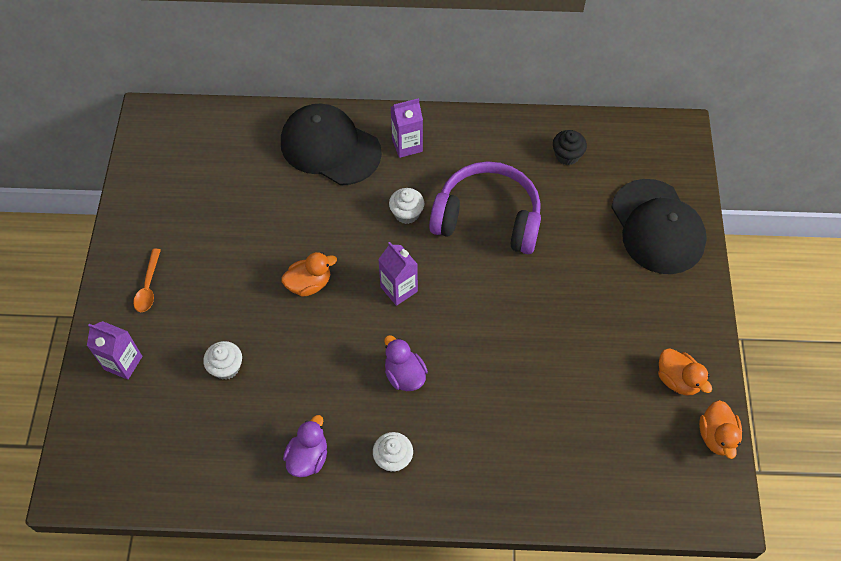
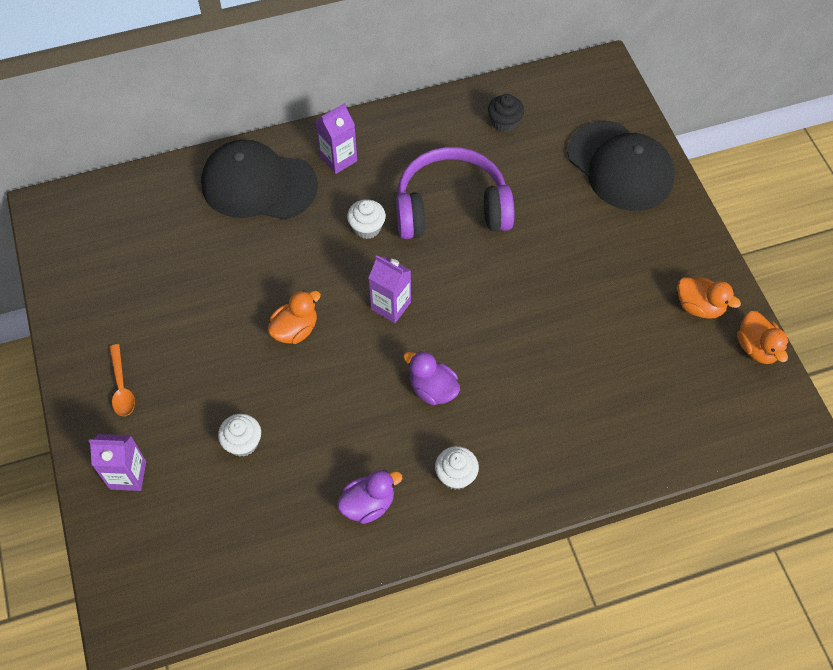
camera: 20 degrees left, 0 degrees up
purple duck [283,415,327,477] -> purple duck turned 60 degrees clockwise [337,470,402,524]

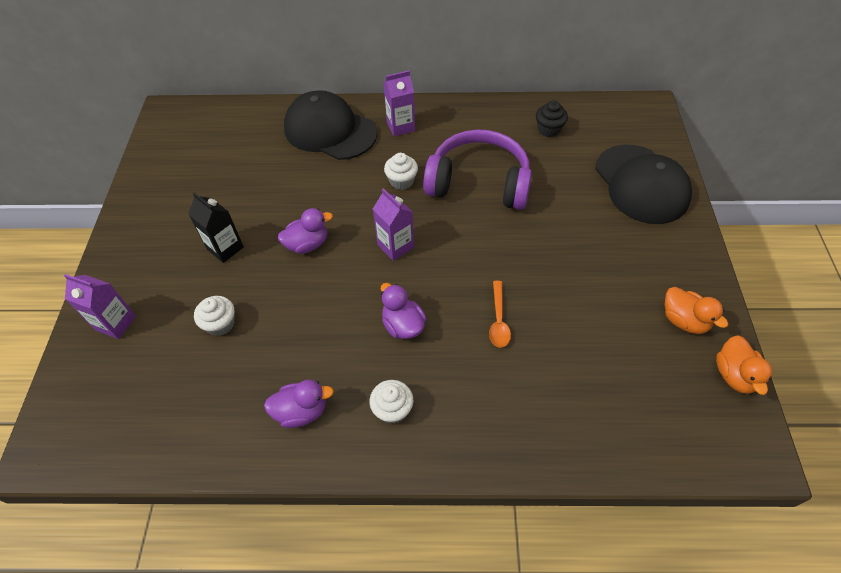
camera: 20 degrees right, 5 degrees down
orange spoon [110,344,135,416] -> orange spoon moved to [489,281,511,348]
orange duck [268,290,321,344] -> purple duck [278,208,333,254]
none -> black carton [188,192,244,263]

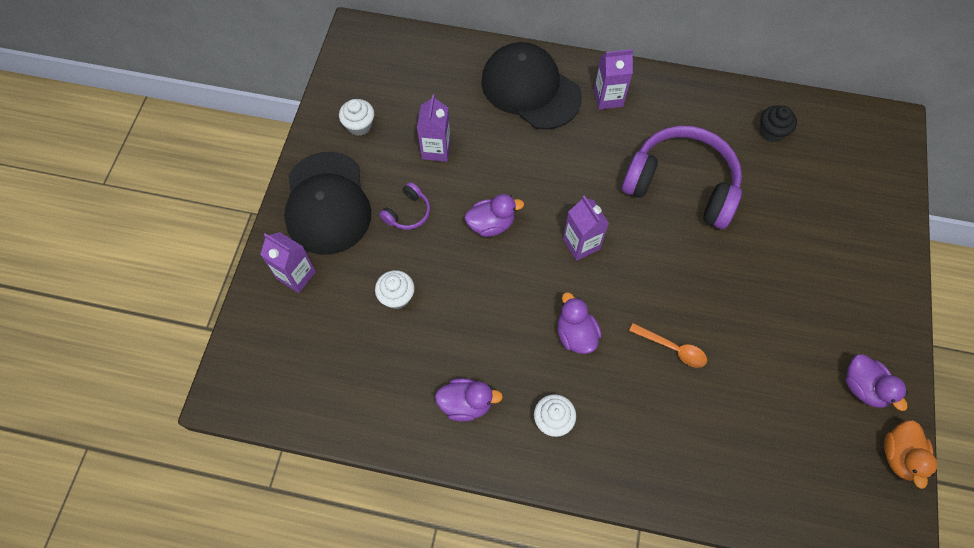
camera: 10 degrees right, 10 degrees up
black carton [188,192,244,263] -> purple headphones [379,182,430,230]
white cupcake [384,153,418,190] -> white cupcake moved to [339,99,374,136]
orange spoon [489,281,511,348] -> orange spoon turned 75 degrees counterclockwise [629,323,707,368]
black cap [595,145,692,224] -> black cap moved to [284,152,371,255]
orange duck [665,287,728,334] -> purple duck [846,354,908,411]
none -> purple carton [417,94,451,162]

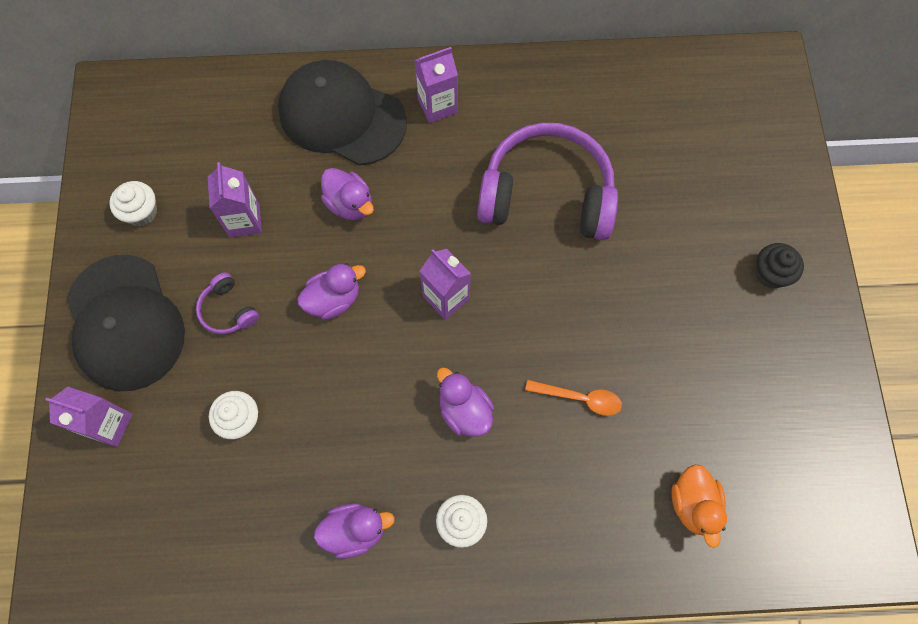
camera: 15 degrees left, 5 degrees up
purple headphones [379,182,430,230] -> purple headphones turned 120 degrees clockwise [196,272,259,334]
black cupcake [760,106,797,142] -> black cupcake moved to [755,243,804,289]
purple duck [846,354,908,411] -> purple duck moved to [321,168,374,221]
orange duck [884,420,937,489] -> orange duck moved to [671,464,727,548]

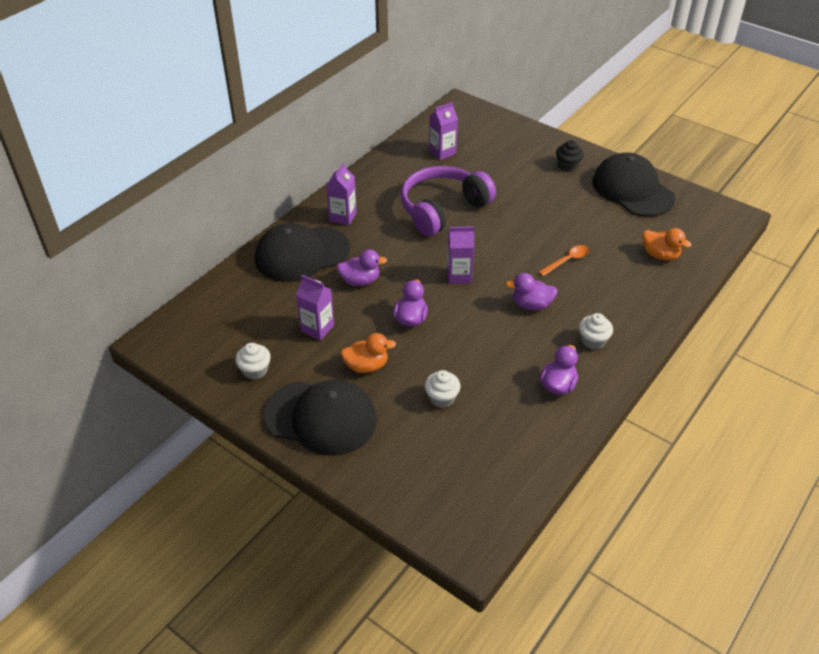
camera: 50 degrees left, 25 degrees down
purple carton [46,387,132,447] -> purple carton moved to [429,102,458,160]
purple headphones [196,272,259,334] -> orange duck [341,333,396,373]
none -> black cap [592,153,676,217]

